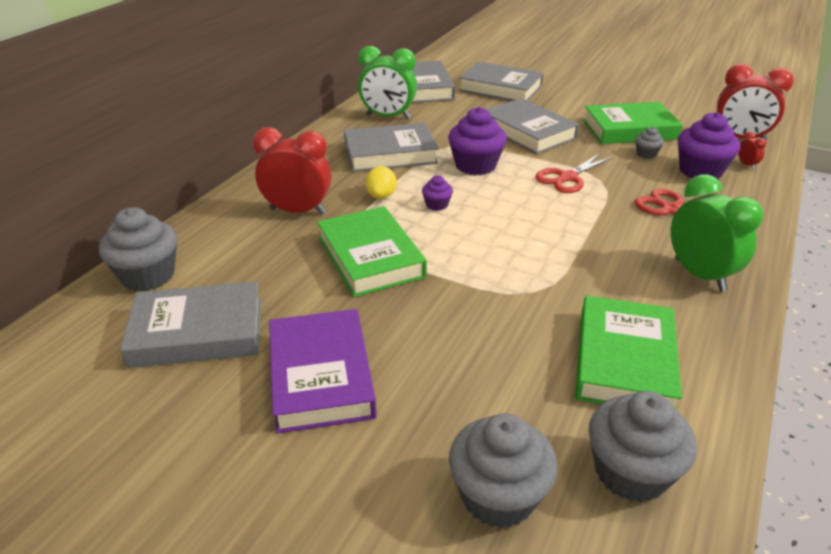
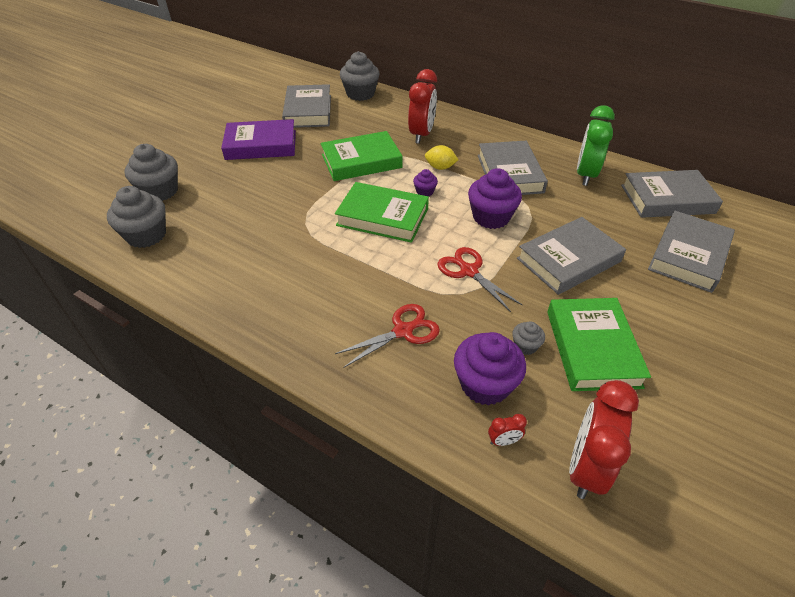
camera: 95 degrees right, 10 degrees up
green book [575,296,682,407] -> green book moved to [335,182,429,243]
green clock [671,174,763,292] -> none

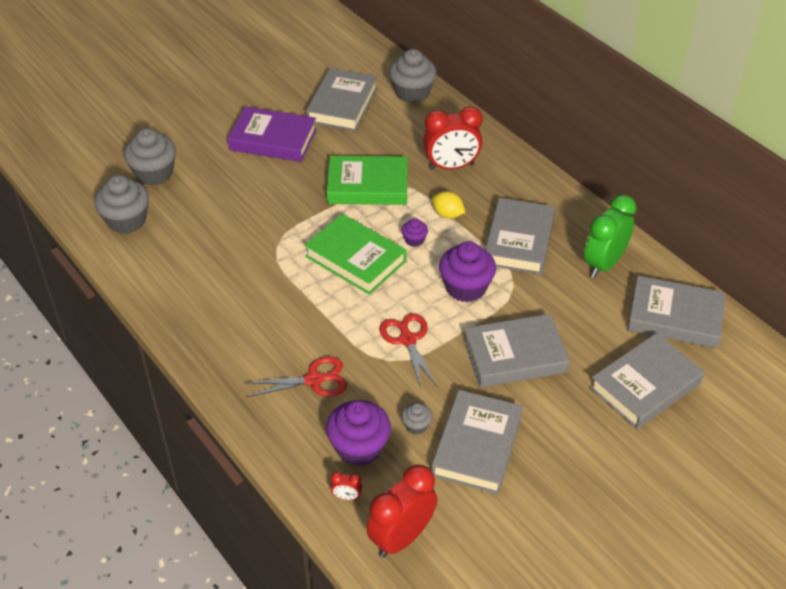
camera: 20 degrees right, 0 degrees up
red clock [408,69,437,144] -> red clock turned 45 degrees clockwise [423,106,483,170]
green book [547,298,651,391] -> grey book [431,390,523,494]

